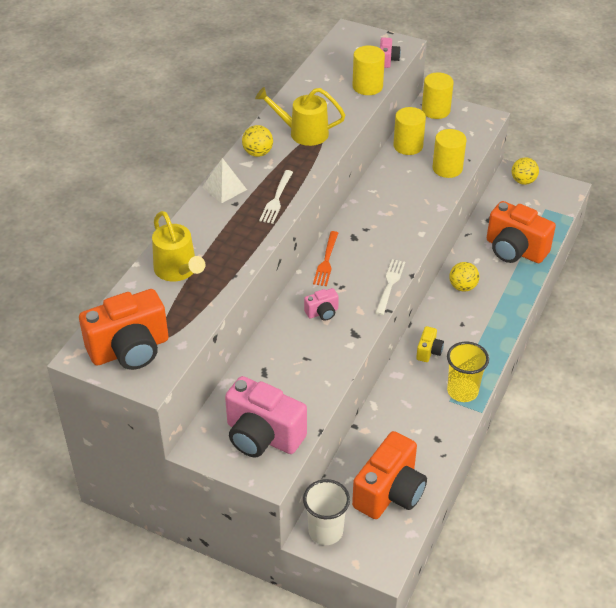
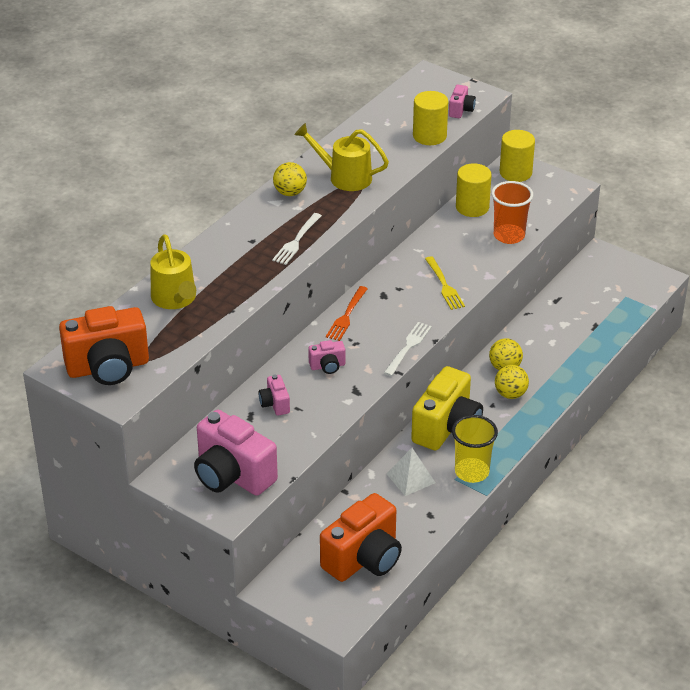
camera: 10 degrees right, 5 degrees down
white pyramid [202,158,247,203] -> white pyramid moved to [387,448,435,496]
white cup [303,479,350,545] -> none
yellow camera [416,326,444,362] -> yellow camera [411,366,483,451], size x2.17
yellow cylinder [432,129,467,178] -> orange cup [491,181,533,244]
orange camera [487,201,556,263] -> none
yellow ball [512,157,539,185] -> yellow ball moved to [495,365,529,399]
none -> pink camera [259,374,290,416]
none -> yellow fork [425,256,465,310]

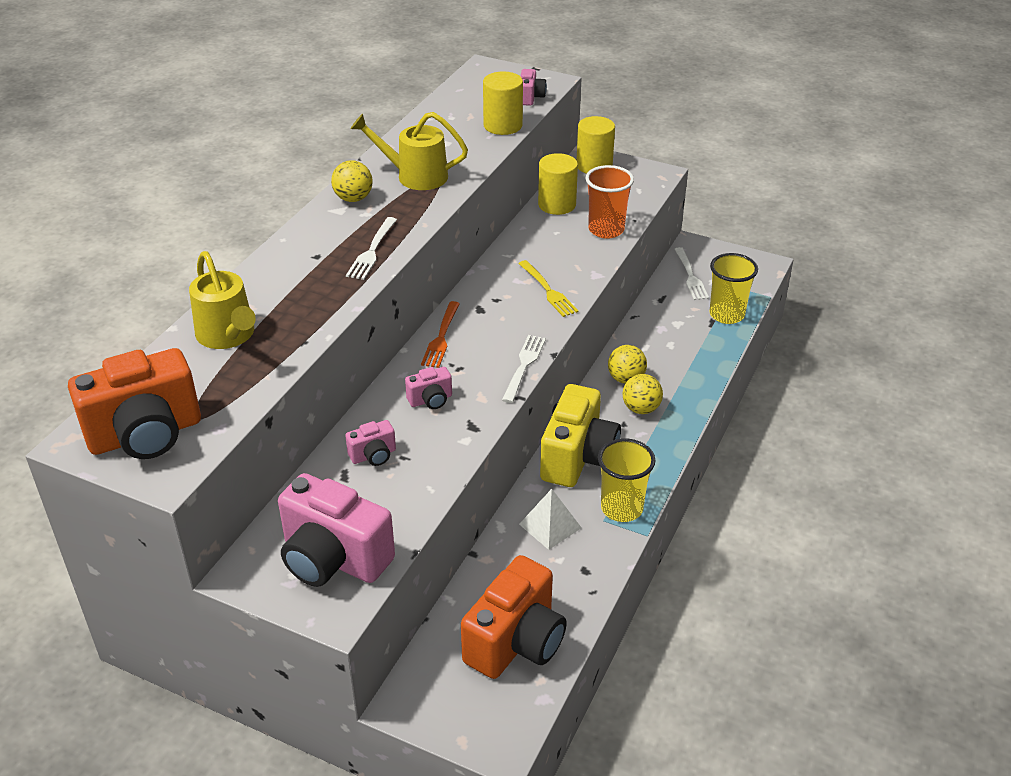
camera: 10 degrees left, 0 degrees up
pink camera [259,374,290,416] -> pink camera turned 90 degrees counterclockwise [345,420,396,466]
none -> white fork [675,247,709,300]
none -> yellow cup [709,253,758,324]

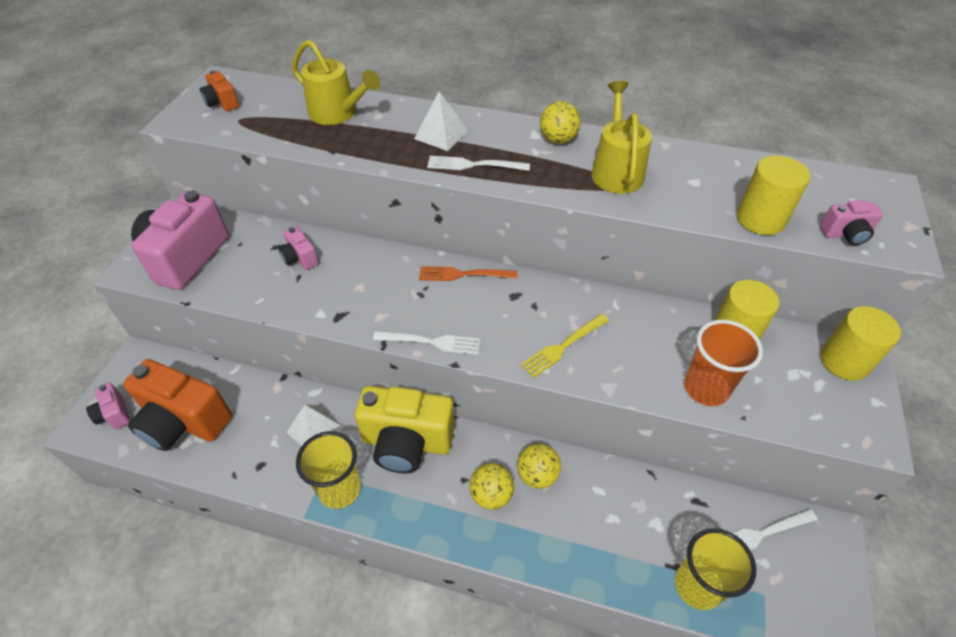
camera: 80 degrees right, 10 degrees up
orange camera [68,348,201,459] -> orange camera [200,70,239,111], size x0.46
yellow watering can [189,251,256,349] -> yellow watering can turned 105 degrees counterclockwise [292,40,380,125]
pink camera [405,367,452,409] -> pink camera moved to [86,383,130,429]
none -> white pyramid [414,91,468,151]

